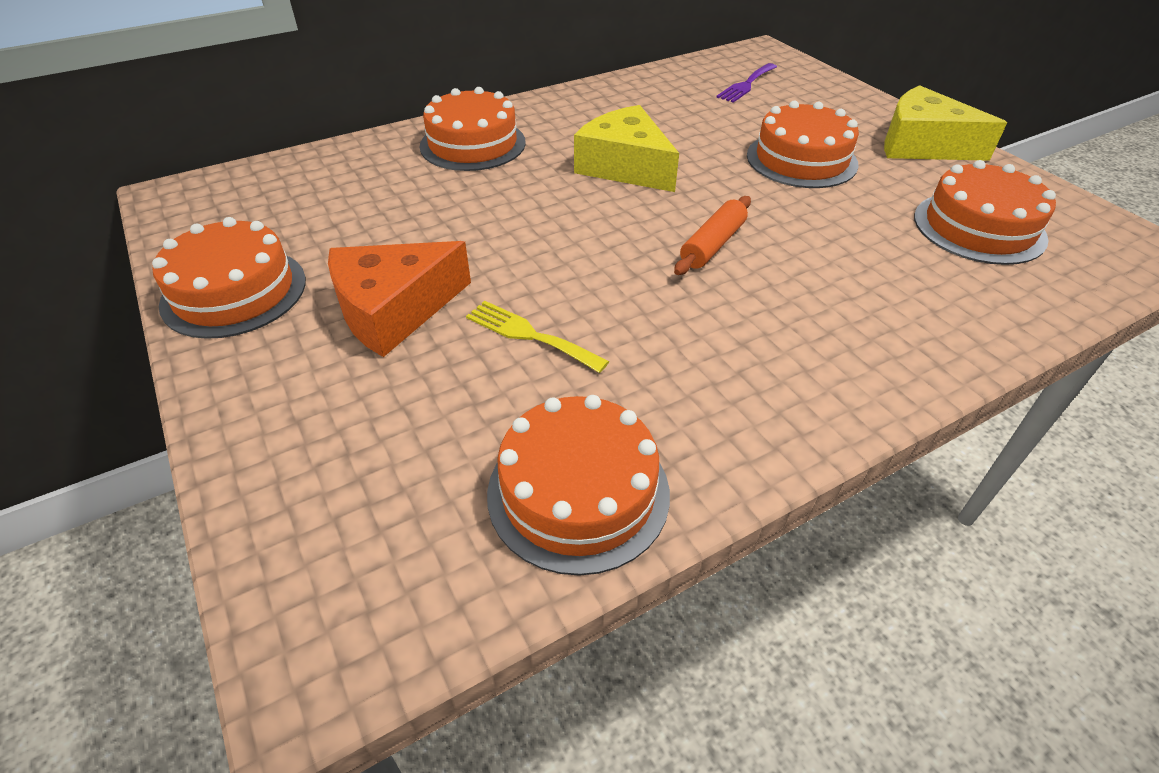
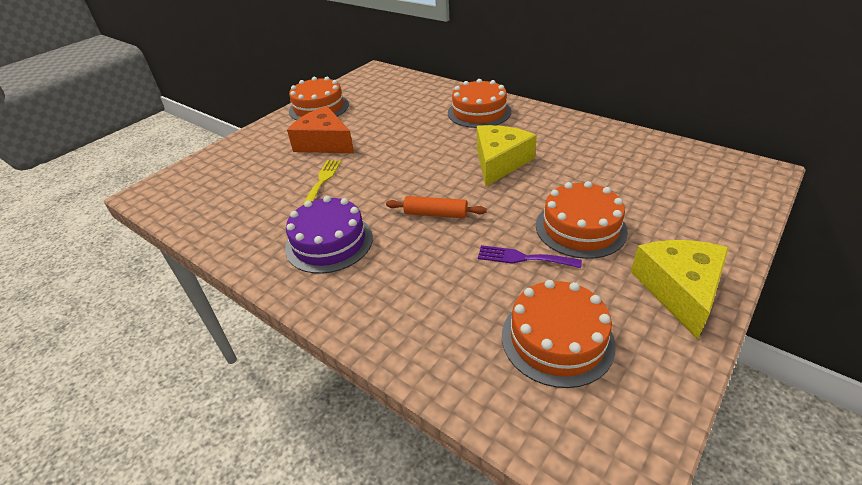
camera: 70 degrees right, 5 degrees down
orange cake [487,395,670,576] -> none
purple fork [716,63,777,103] -> purple fork moved to [478,245,582,268]
none -> purple cake [285,196,373,274]

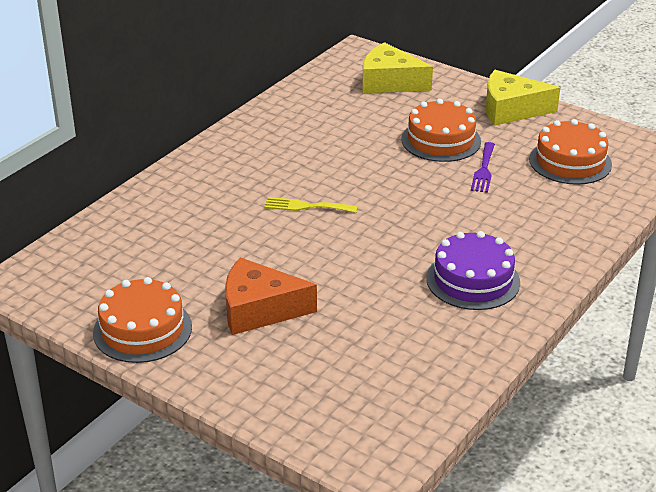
camera: 95 degrees left, 5 degrees down
orange cheese [287,106,354,153] -> orange cheese turned 60 degrees clockwise [225,257,317,335]
yellow fork [303,160,341,205] -> yellow fork moved to [264,197,358,213]
orange rolling pin [386,196,487,218] -> none
orange cake [448,79,511,128] -> none
yellow cheese [477,125,537,187] -> yellow cheese moved to [362,42,433,93]

